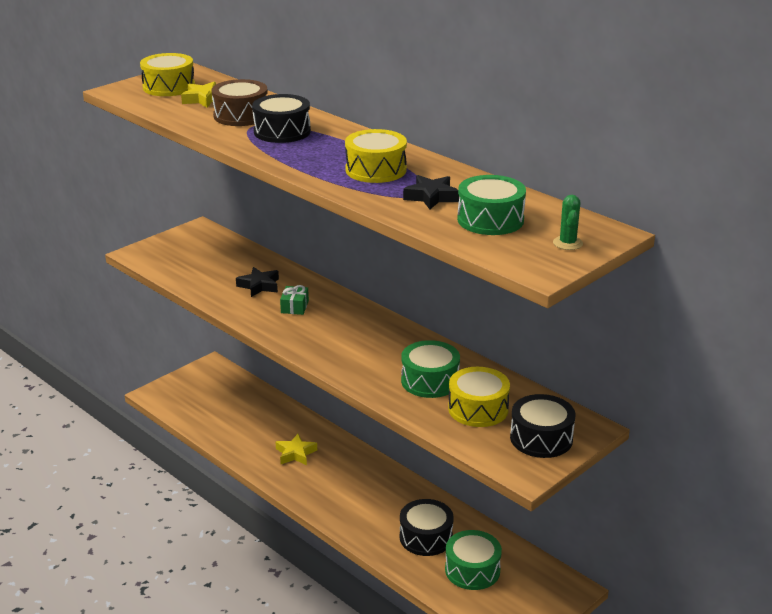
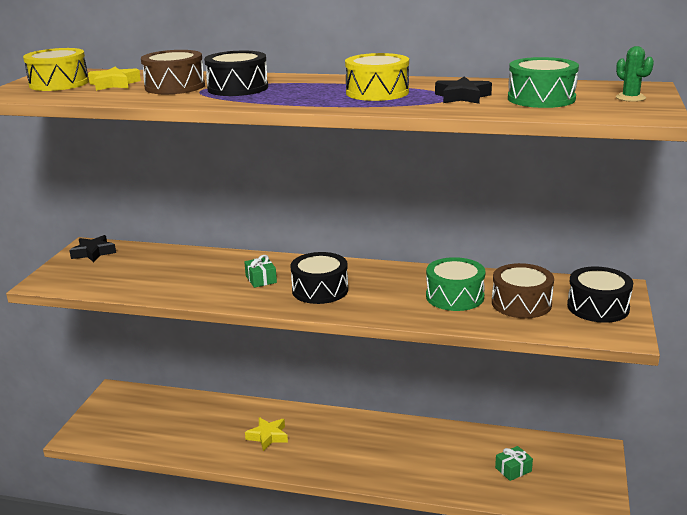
camera: 30 degrees left, 5 degrees down
black star [236,267,279,297] -> black star moved to [69,235,116,262]
black drum [400,499,454,556] -> black drum moved to [291,252,348,304]
green drum [445,530,502,590] -> green gift [495,446,533,481]
yellow drum [448,367,510,427] -> brown drum [492,263,554,318]

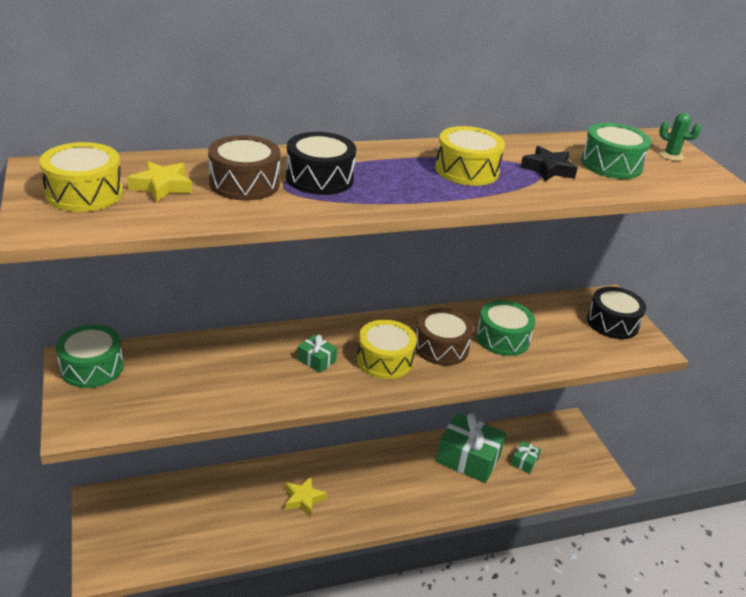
camera: 35 degrees left, 10 degrees up
black star [69,235,116,262] -> green drum [56,324,124,388]
black drum [291,252,348,304] -> yellow drum [357,320,417,379]
brown drum [492,263,554,318] -> brown drum moved to [415,308,474,366]
none -> green gift [436,413,506,483]

